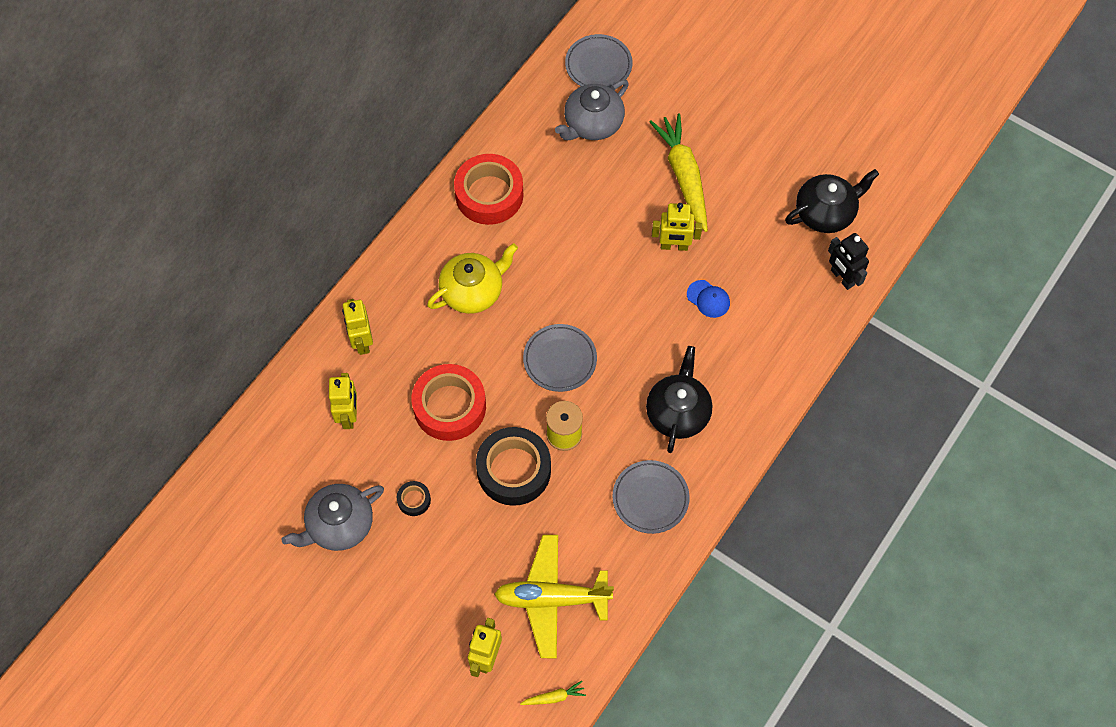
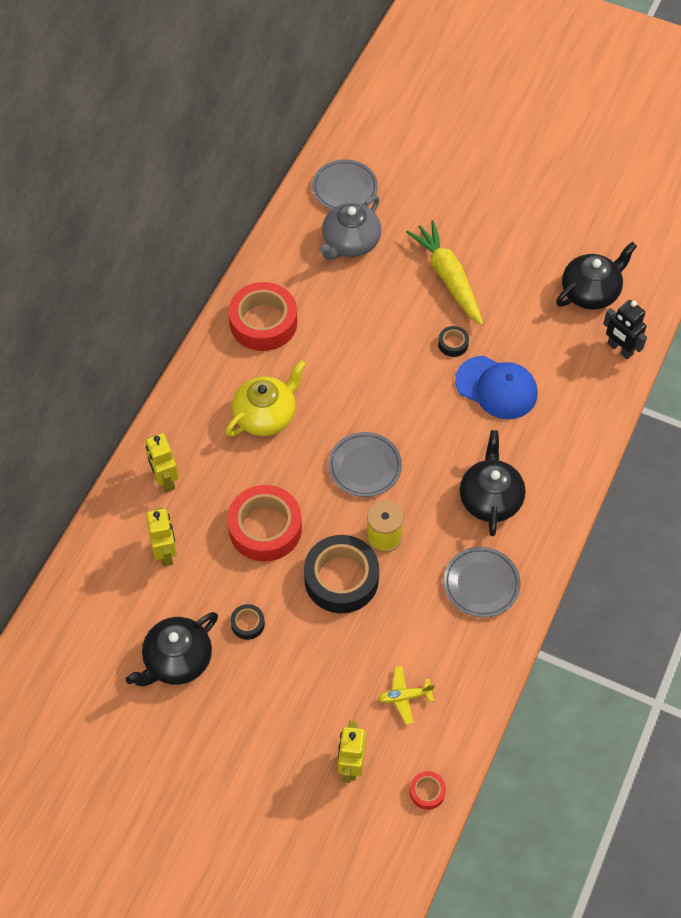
camera: 10 degrees left, 5 degrees down
grey teapot [281,484,384,551] -> black teapot [126,612,218,687]
yellow plane [494,535,614,658] -> yellow plane [378,666,435,724], size x0.48
yellow carrot [520,681,586,705] -> red tape [410,771,446,810]
yellow robot [652,203,702,251] -> black tape [438,326,469,357]
blue cap [687,280,730,318] -> blue cap [455,356,538,419], size x1.87

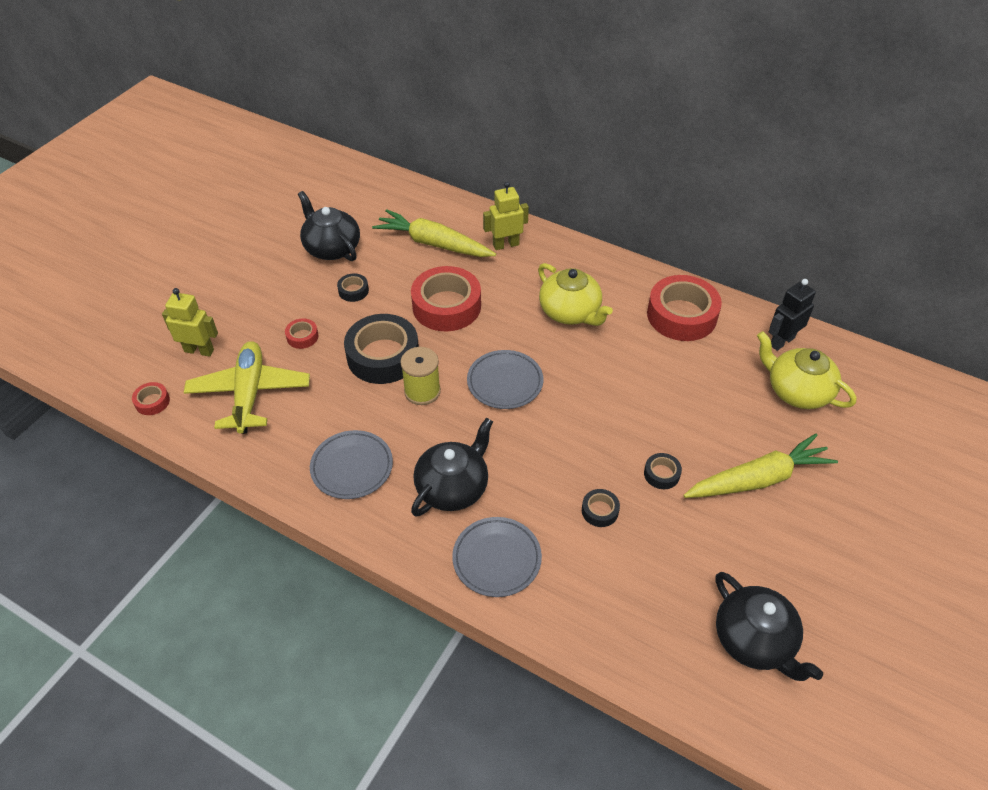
camera: 95 degrees right, 10 degrees down
yellow robot [146,507,177,566] -> yellow carrot [372,209,496,257]
grey plate [312,159,378,209] -> grey plate moved to [452,517,542,597]
grey teapot [319,195,381,260] -> yellow teapot [757,331,857,409]
yellow plane [378,666,435,724] -> yellow plane [184,341,310,434], size x2.09
blue cap [455,356,538,419] -> black tape [582,489,620,527]
black teapot [460,430,526,536] -> black teapot turned 60 degrees counterclockwise [411,418,493,517]
black robot [603,300,647,359] -> black robot moved to [769,279,816,351]
none -> red tape [285,318,319,349]

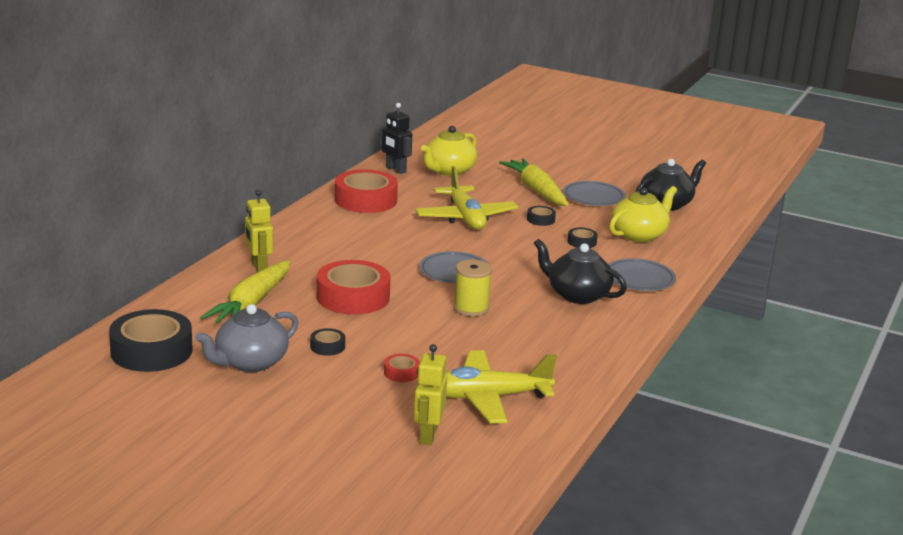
camera: 95 degrees left, 25 degrees down
red tape [132,382,170,415] -> none
black teapot [298,191,360,261] -> grey teapot [195,304,298,372]
grey plate [310,430,393,499] -> grey plate moved to [563,181,626,206]
black tape [344,314,419,384] -> black tape moved to [109,309,193,372]
yellow teapot [538,263,613,326] -> yellow teapot moved to [609,186,677,243]
none -> yellow plane [415,166,518,230]

